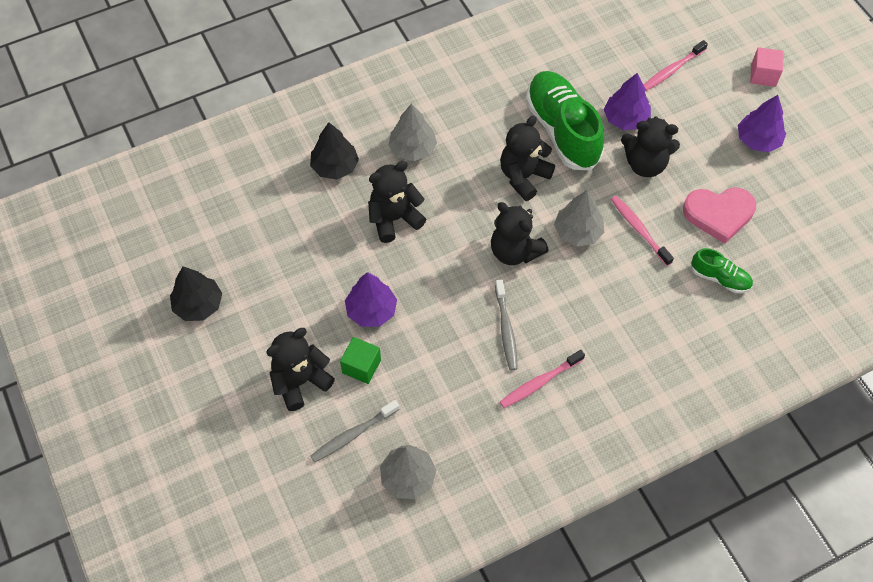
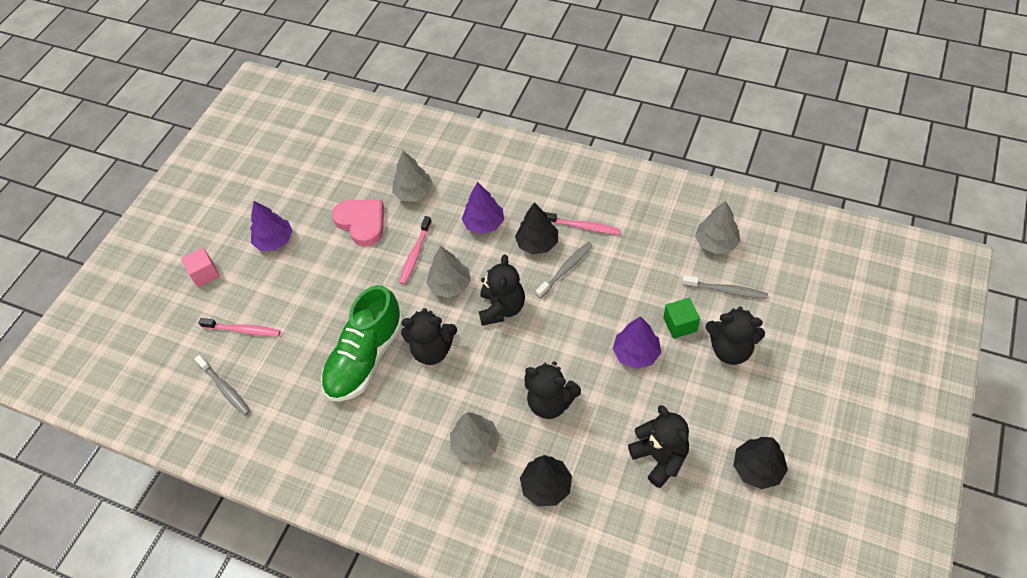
camera: 125 degrees left, 5 degrees down
purple tree [604,73,651,130] -> purple tree moved to [462,182,504,234]
black teddy bear [621,117,680,177] -> black teddy bear moved to [628,405,689,488]
green shoe [691,248,753,293] -> grey tree [392,151,433,202]
none -> grey toothbrush [194,355,250,416]
none -> black tree [515,202,558,254]

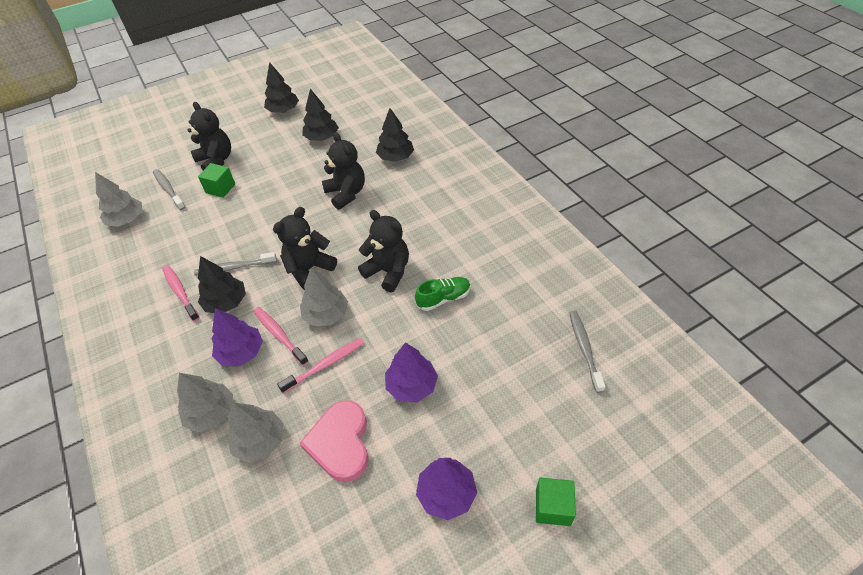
camera: 145 degrees left, 5 degrees down
pink cube [181,247,220,287] -> green cube [536,478,576,526]
pink toothbrush [199,318,281,336] -> pink toothbrush moved to [254,307,309,366]
green shoe [321,285,403,402] -> green shoe [415,277,471,311], size x0.49
grey tree [450,413,500,463] -> grey tree moved to [177,373,233,433]
purple tree [613,316,661,369] -> purple tree moved to [385,342,438,402]
black teddy bear [628,405,689,488] -> black tree [302,89,339,141]

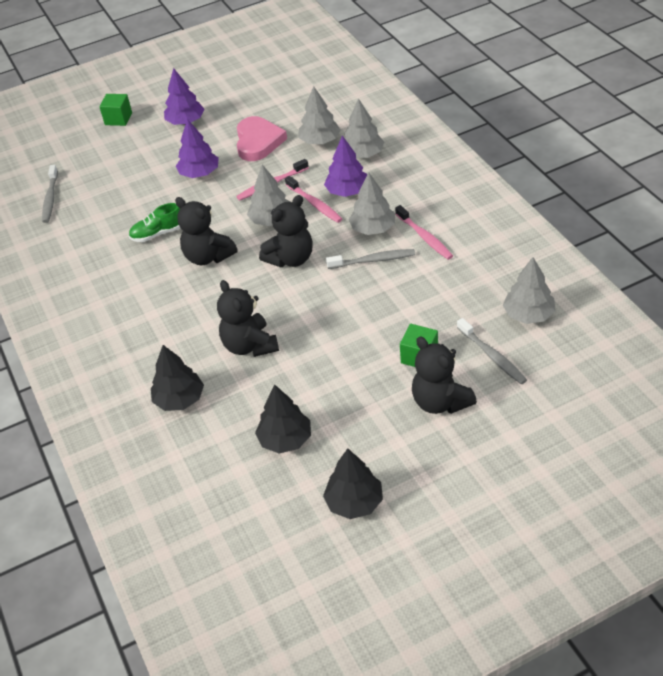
camera: 175 degrees left, 5 degrees down
black tree [198,256,246,313] -> grey tree [349,172,395,235]

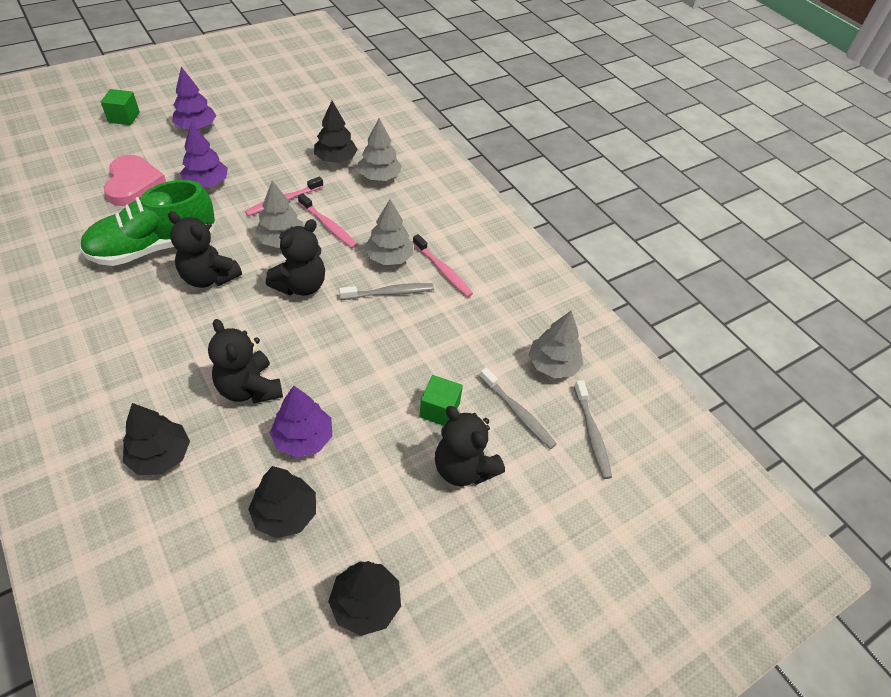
camera: 15 degrees left, 5 degrees up
grey toothbrush [42,165,58,223] -> grey toothbrush moved to [574,380,612,479]
green shoe [129,203,180,242] -> green shoe [80,180,216,266], size x2.03
pink heart [237,116,287,161] -> pink heart moved to [104,155,166,206]
grey tree [299,86,341,144] -> black tree [314,101,358,163]
purple tree [324,135,367,197] -> purple tree moved to [270,386,333,458]

